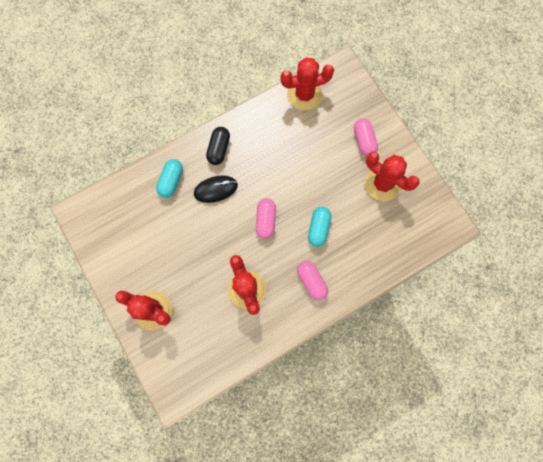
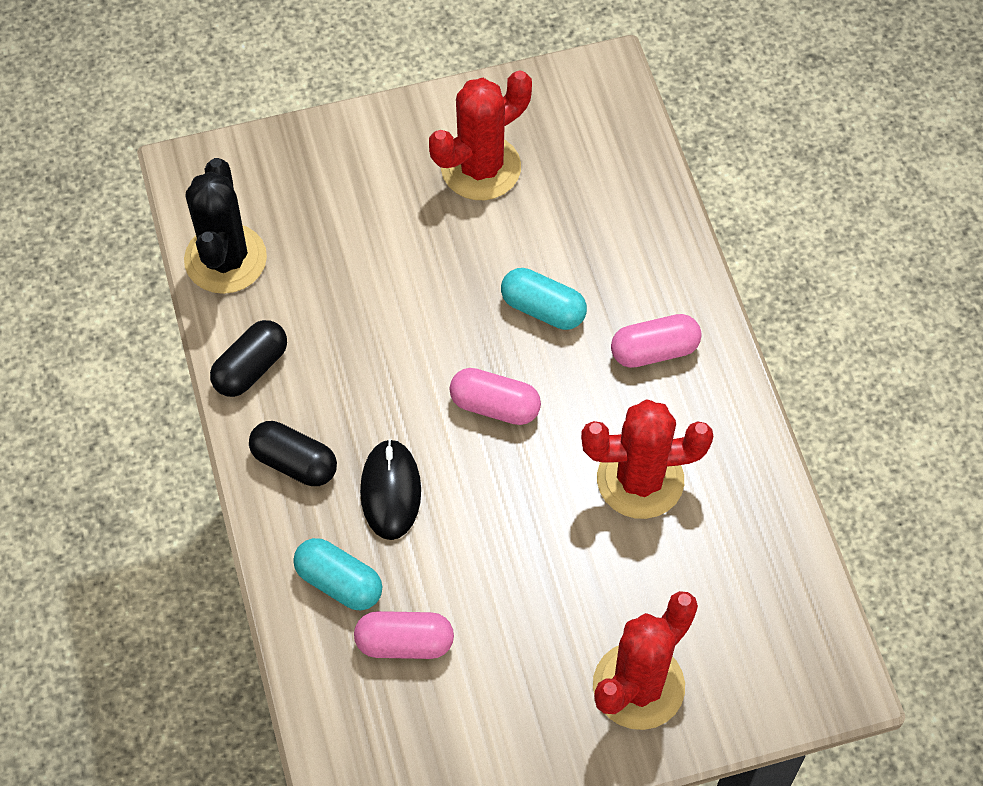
camera: 75 degrees left, 15 degrees down
red cactus [280,57,334,111] -> black cactus [184,158,267,294]
pink capsule [354,118,378,156] -> pink capsule moved to [354,611,454,659]
none -> black capsule [210,320,287,397]

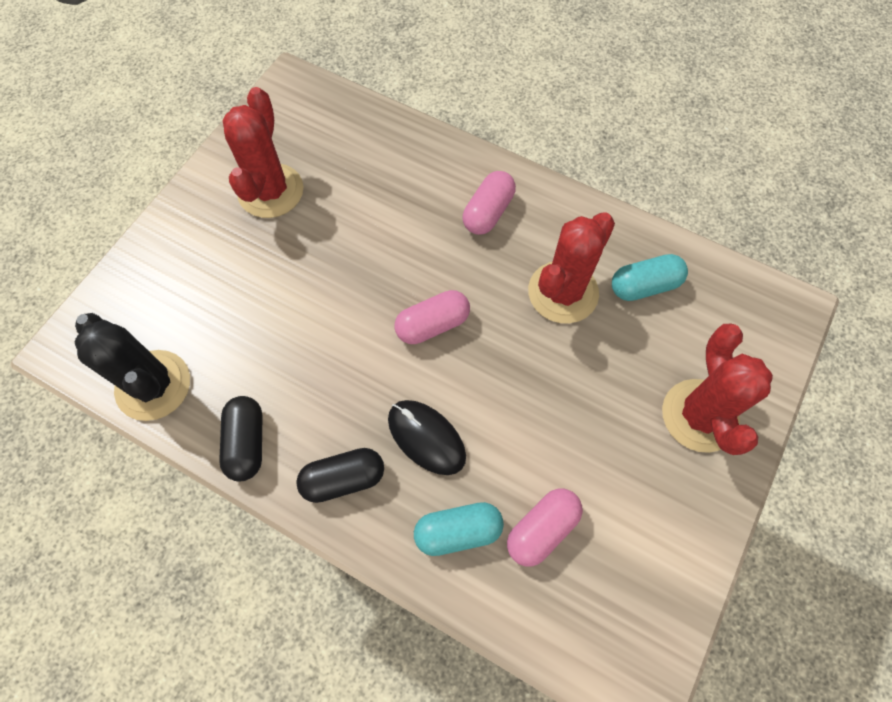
camera: 45 degrees left, 5 degrees up
turquoise capsule [501,268,587,330] -> turquoise capsule moved to [612,254,688,301]

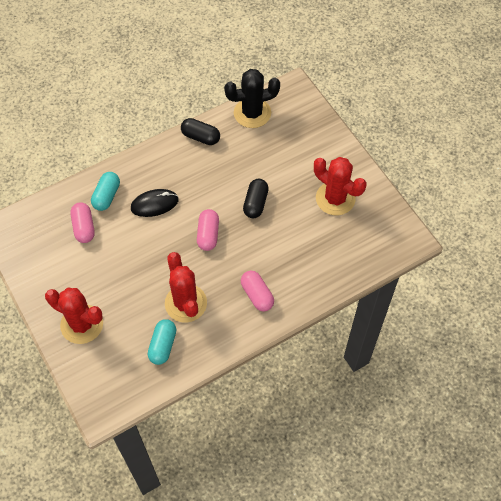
camera: 120 degrees right, 5 degrees down
black capsule [296,448,384,503] -> black capsule moved to [243,179,269,218]

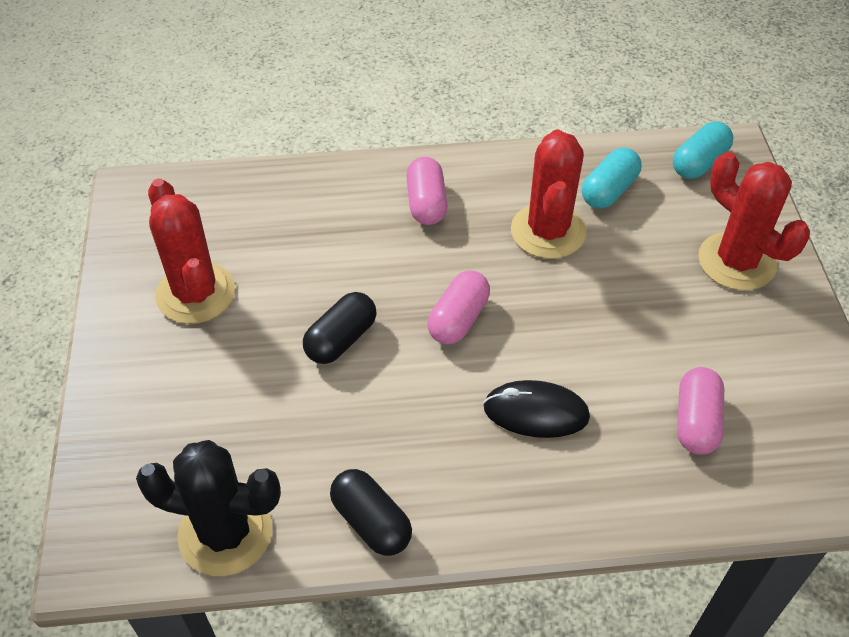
camera: 155 degrees left, 10 degrees down
turquoise capsule [91,172,120,211] -> turquoise capsule moved to [673,121,733,179]

